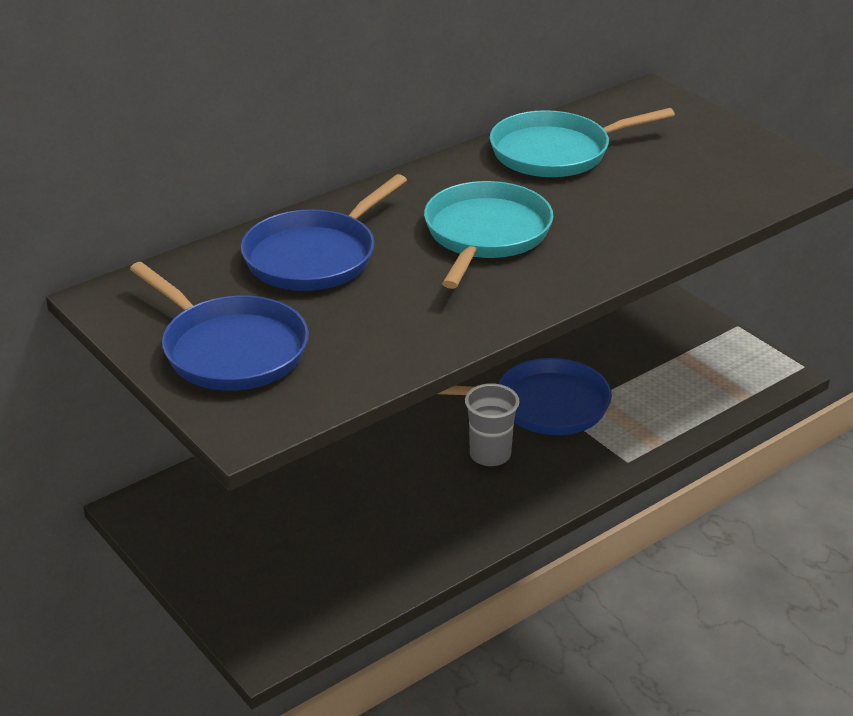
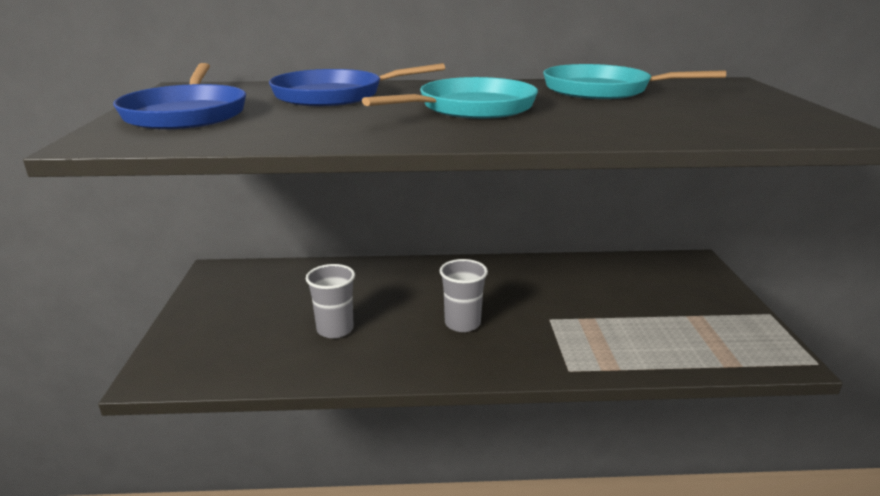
camera: 35 degrees right, 10 degrees down
blue pan [438,358,612,435] -> none
none -> grey cup [306,264,355,338]

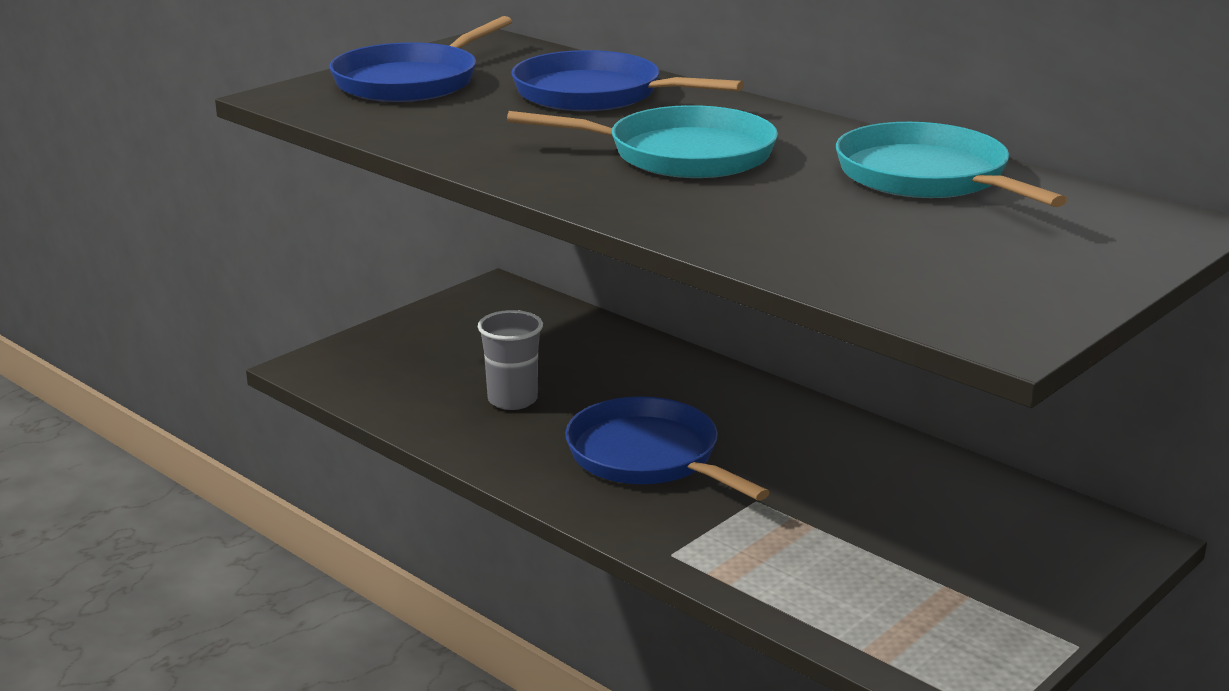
camera: 45 degrees right, 0 degrees up
grey cup [440,259,488,332] -> blue pan [565,396,770,501]

